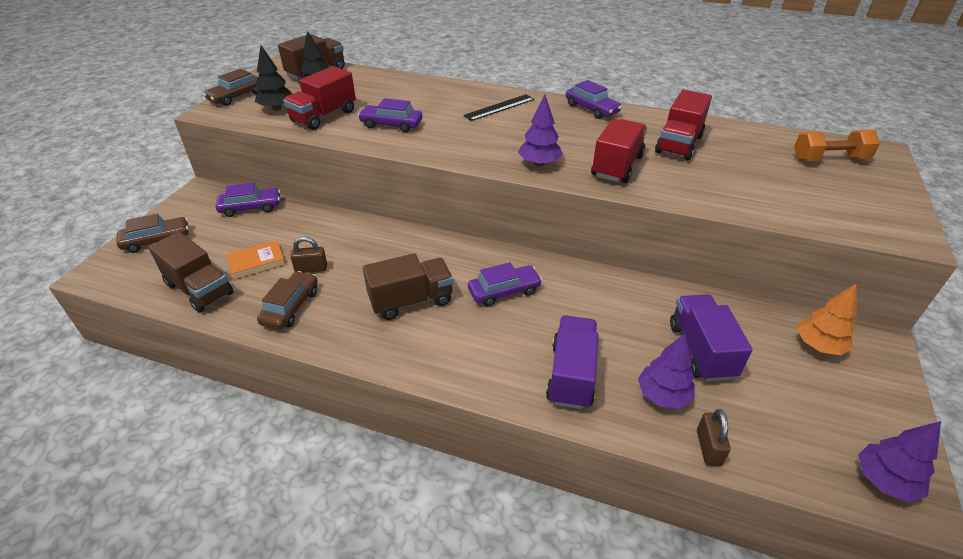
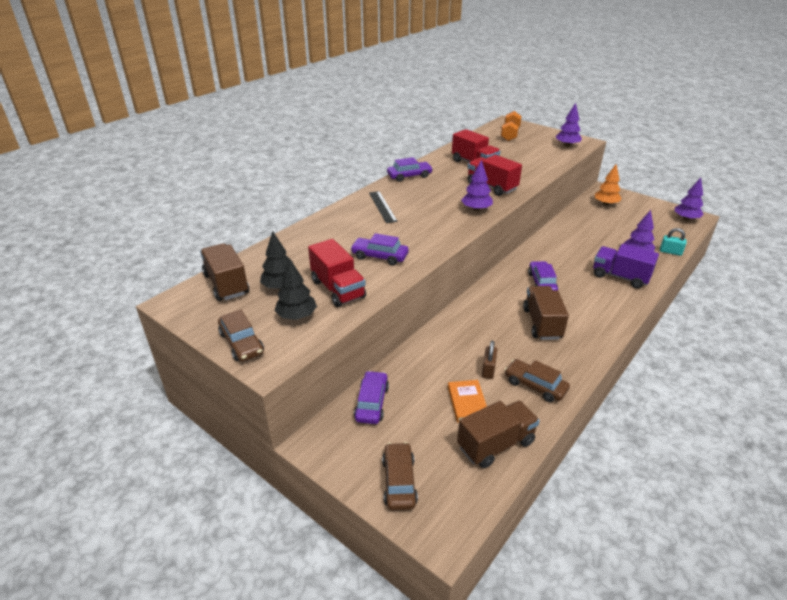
camera: 70 degrees left, 5 degrees down
purple car [358,98,422,132] -> purple car turned 75 degrees clockwise [350,233,409,265]
purple truck [670,294,752,382] -> none
brown padlock [697,409,731,466] -> turquoise padlock [660,228,687,256]
none -> purple tree [556,103,582,147]

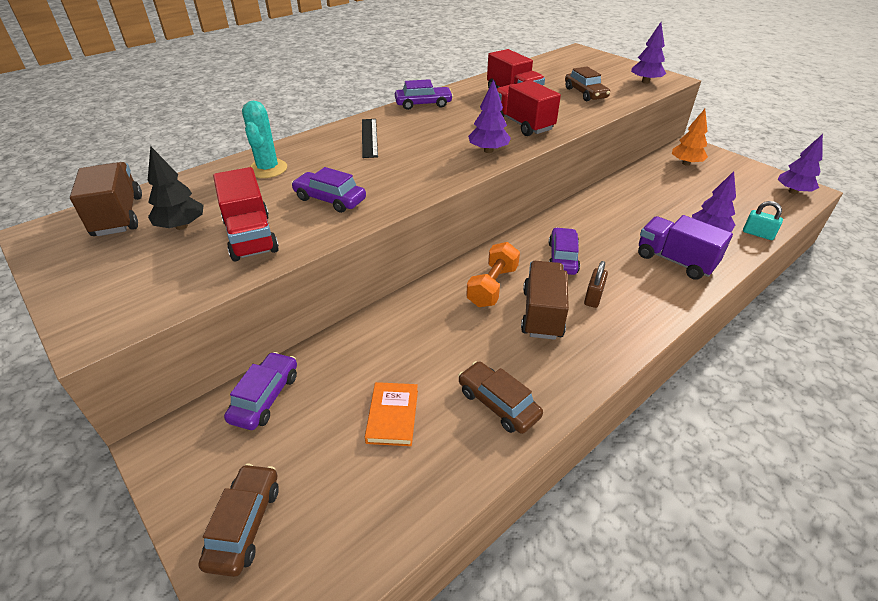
camera: 10 degrees right, 5 degrees up
brown car [218,309,264,362] -> brown car moved to [565,67,610,101]
black tree [274,258,317,320] -> none
brown truck [457,400,540,468] -> none
brown padlock [482,341,497,379] -> brown padlock moved to [584,261,608,308]
orange dumbbell [501,111,522,141] -> orange dumbbell moved to [466,242,520,307]
none -> turquoise cactus [242,101,287,178]

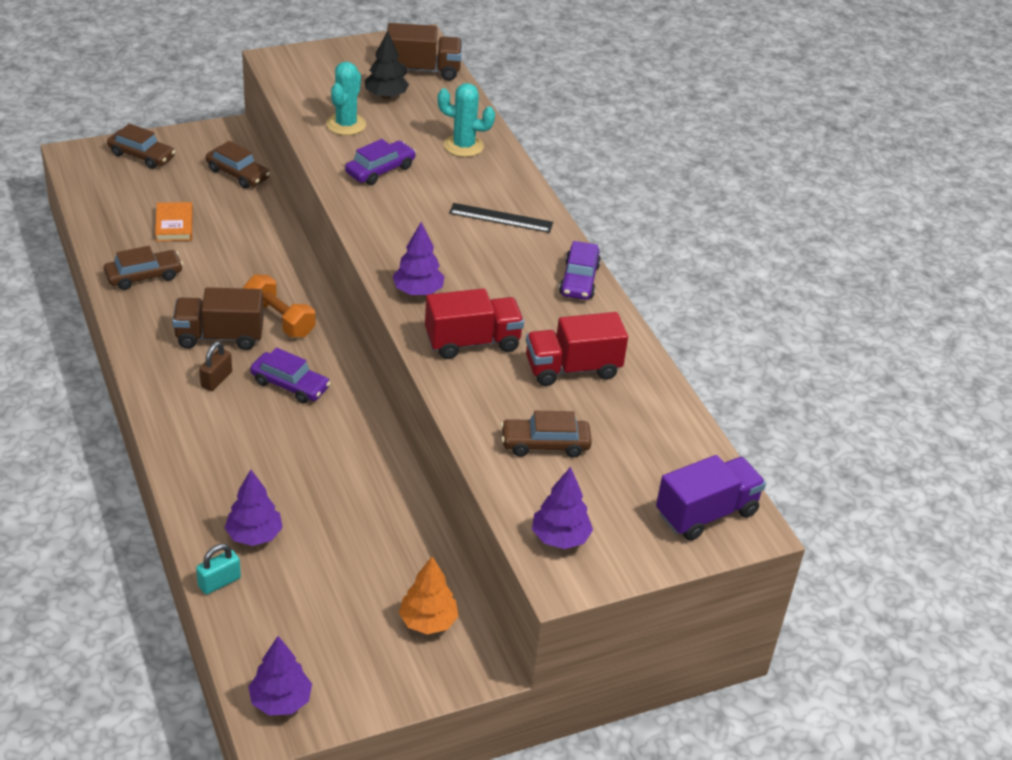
camera: 105 degrees right, 0 degrees up
red truck [213,167,279,261] -> turquoise cactus [326,62,366,135]
purple car [224,352,297,430] -> brown car [206,141,270,188]
orange book [365,382,418,446] -> orange book turned 60 degrees clockwise [155,202,193,241]
brown truck [521,261,569,340] -> brown truck turned 150 degrees clockwise [172,287,264,350]
brown padlock [584,261,608,308] -> brown padlock turned 75 degrees clockwise [199,342,232,391]
purple truck [638,215,733,280] -> purple truck moved to [656,455,766,541]

